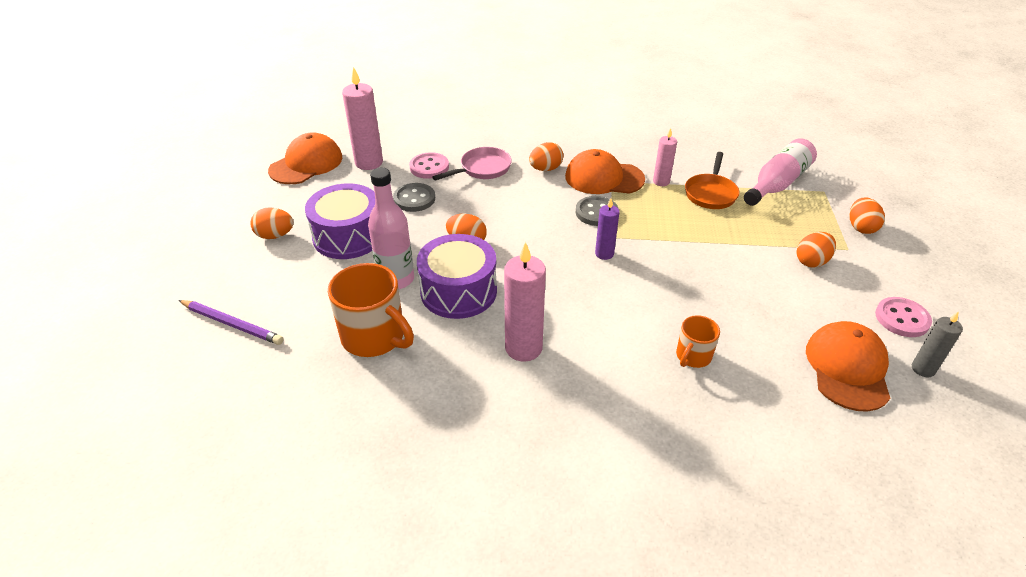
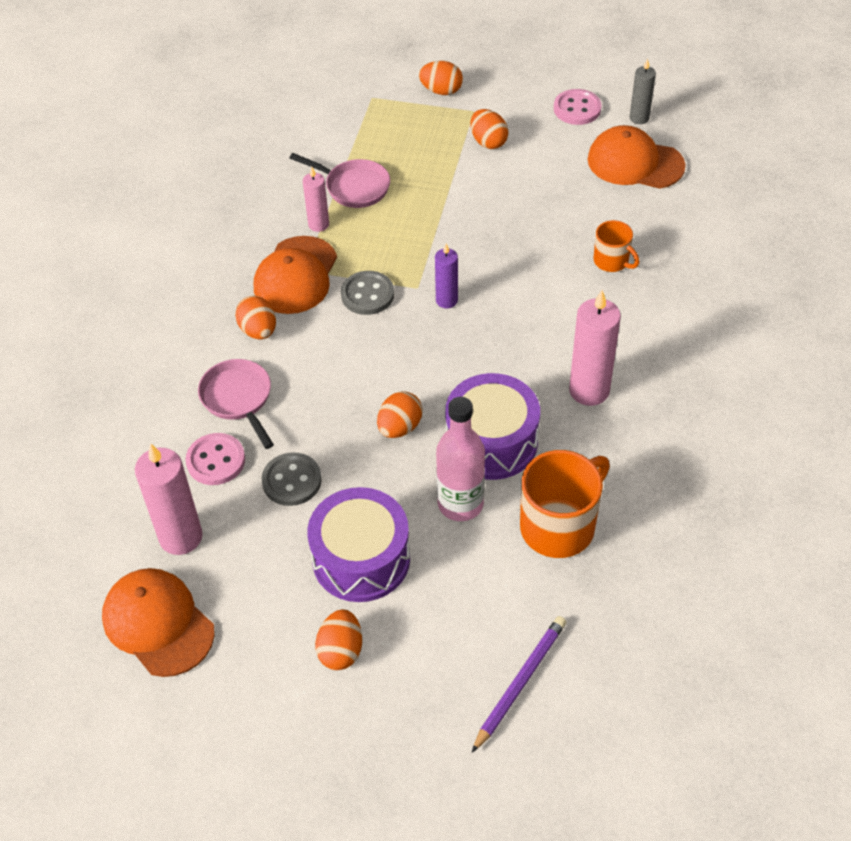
camera: 80 degrees left, 10 degrees up
orange pan [685,152,740,209] -> pink pan [289,153,390,208]
pink bottle [744,138,817,206] -> none

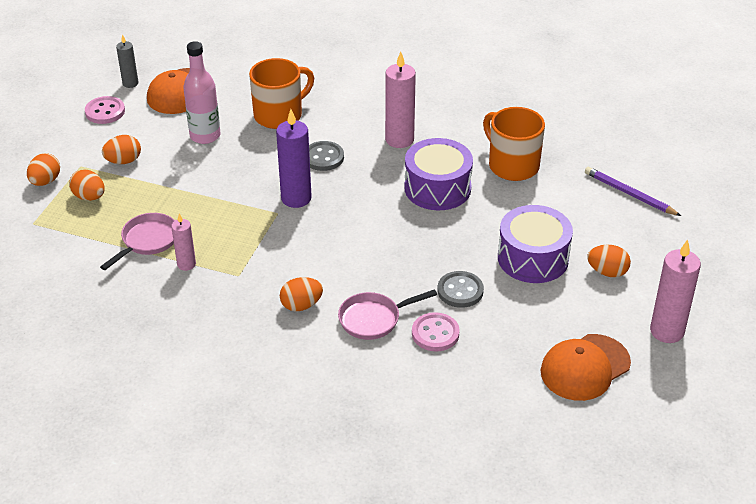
camera: 85 degrees left, 10 degrees down
pink candle [135,444,203,555] -> pink candle moved to [650,239,701,343]
orange cap [254,236,337,314] -> none
grey button [341,271,394,315] -> grey button moved to [309,141,344,171]
orange egg [377,391,423,438] -> orange egg moved to [69,169,105,201]
purple candle [435,244,458,308] -> purple candle [276,109,312,208], size x1.72
pink bottle [436,397,485,521] -> pink bottle moved to [183,41,220,144]
orange mug [594,220,639,272] -> orange mug [249,58,314,129], size x1.82

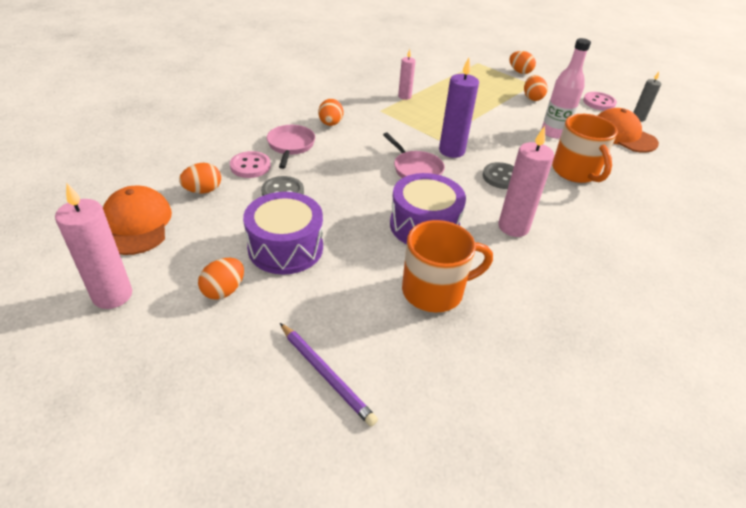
camera: 110 degrees right, 0 degrees up
orange egg [69,169,105,201] -> orange egg moved to [179,163,221,193]
pink pan [100,213,175,270] -> pink pan moved to [383,133,445,178]
purple pencil [585,167,681,216] -> purple pencil turned 75 degrees clockwise [280,323,378,427]

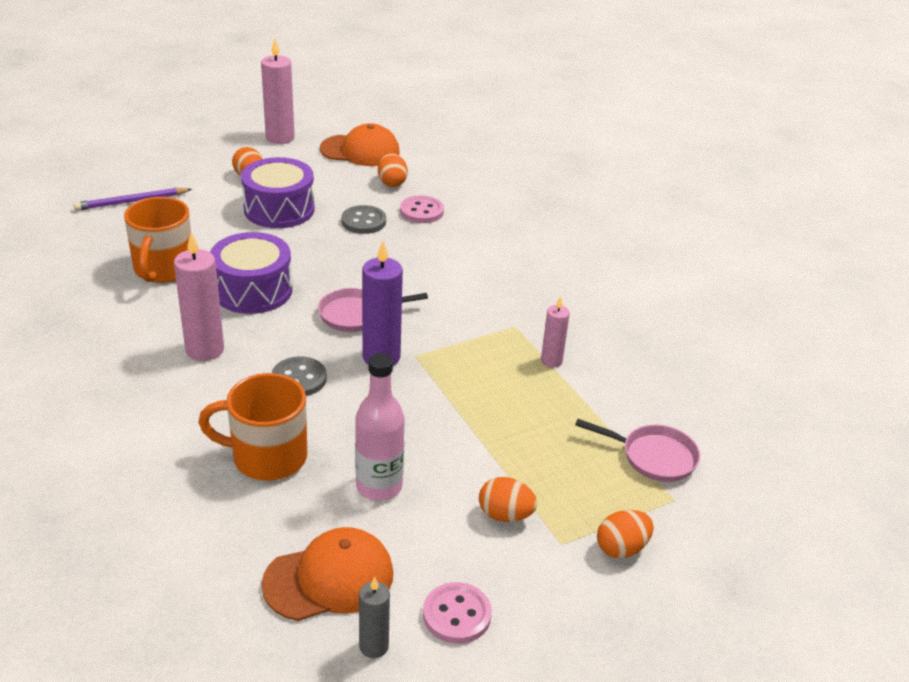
camera: 110 degrees right, 5 degrees down
pink pan [267,125,315,169] -> pink pan moved to [575,419,700,482]
orange egg [318,99,344,126] -> none

